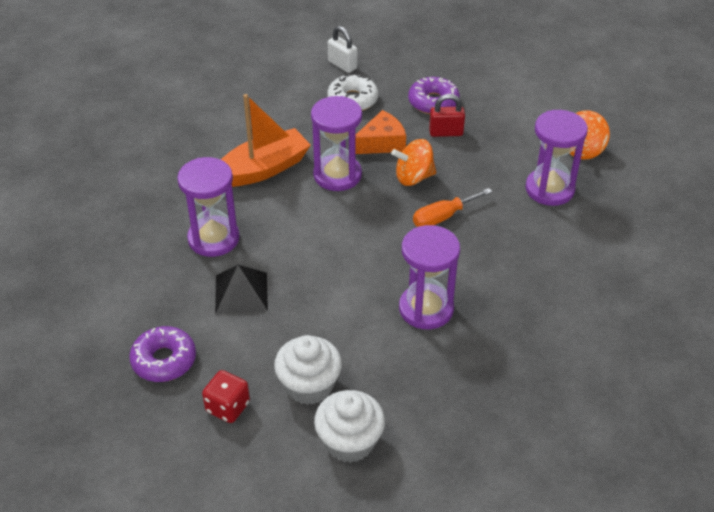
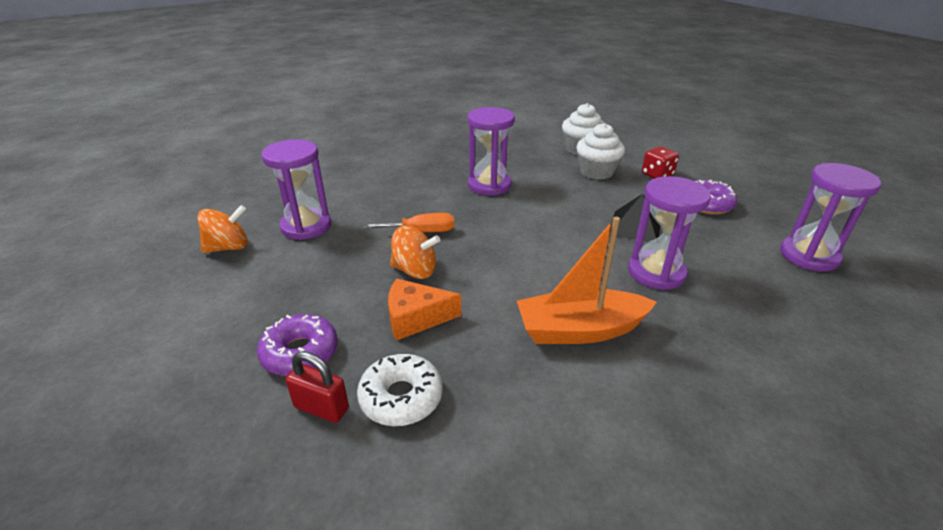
camera: 155 degrees left, 10 degrees down
purple hourglass [311,96,362,191] -> purple hourglass moved to [780,163,881,272]
white padlock [328,26,357,73] -> none
red padlock [429,94,465,137] -> red padlock moved to [286,351,349,423]

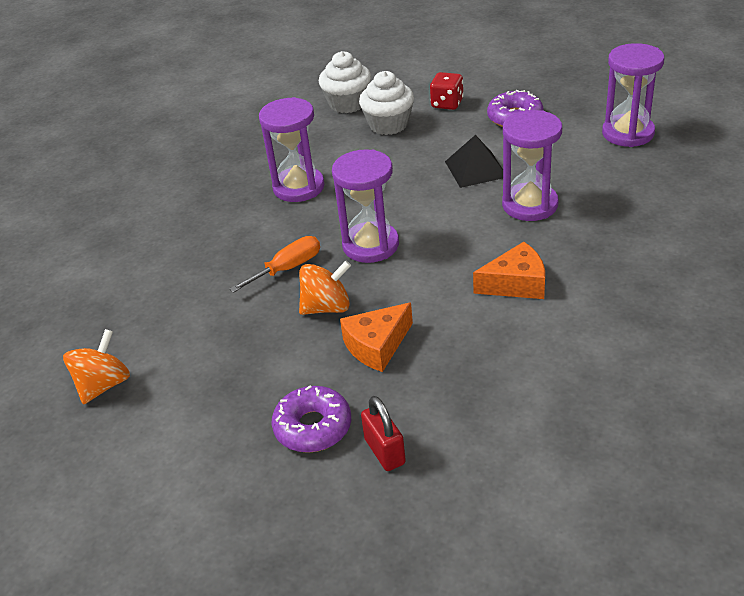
camera: 30 degrees left, 5 degrees up
purple hourglass [261,139,331,240] -> purple hourglass moved to [332,149,399,263]
red padlock [286,351,349,423] -> red padlock turned 75 degrees clockwise [361,396,406,471]
white donut [357,354,442,426] -> none
orange boat [517,217,657,344] -> orange cheese [473,242,545,299]

